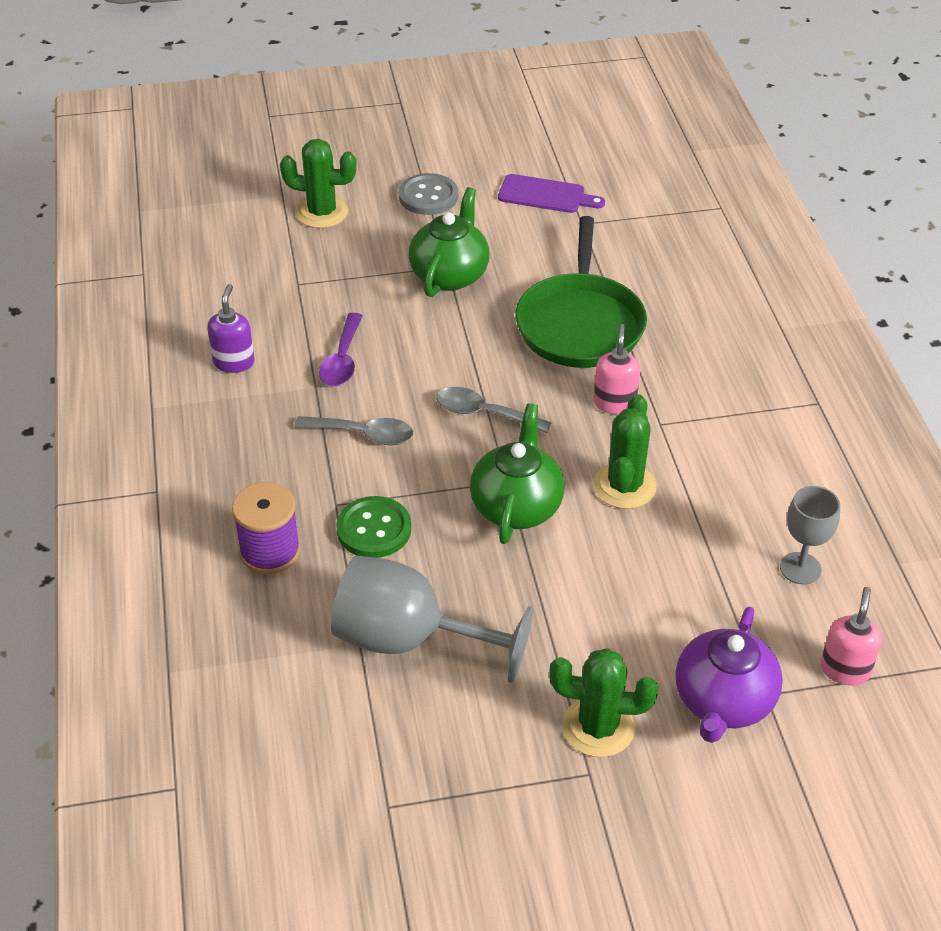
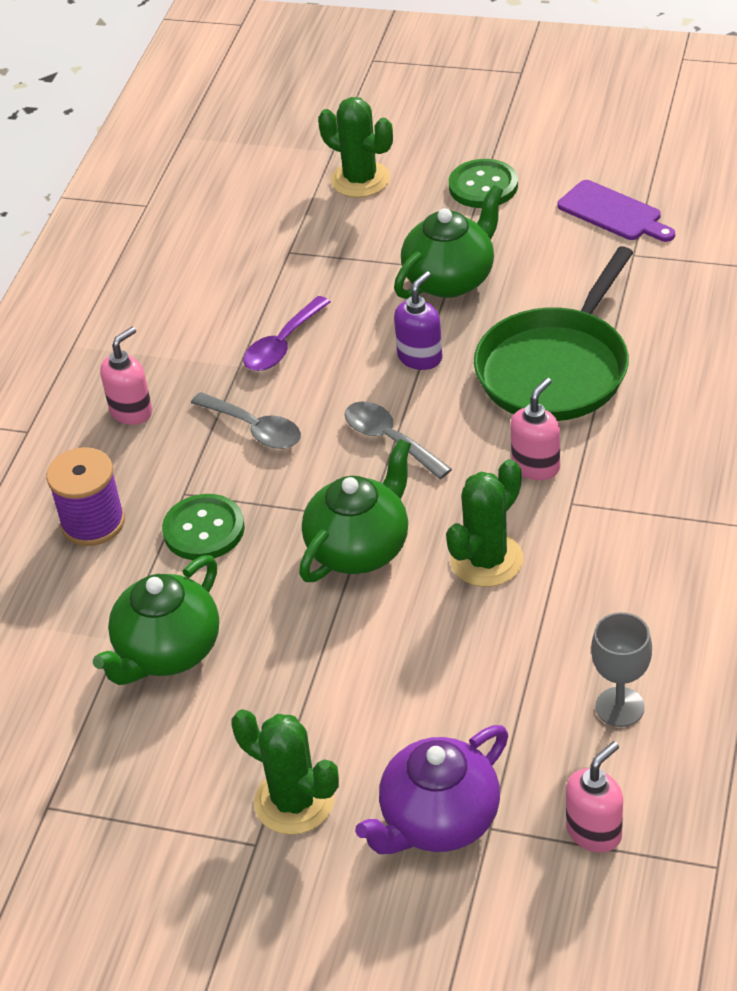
camera: 30 degrees right, 0 degrees up
purple soap dispenser [207,284,255,373] -> purple soap dispenser moved to [394,271,443,370]
grey goblet [331,555,533,683] -> green teapot [93,555,219,685]
grey button [399,173,458,215] -> green button [449,159,518,208]
none -> pink soap dispenser [100,327,152,425]

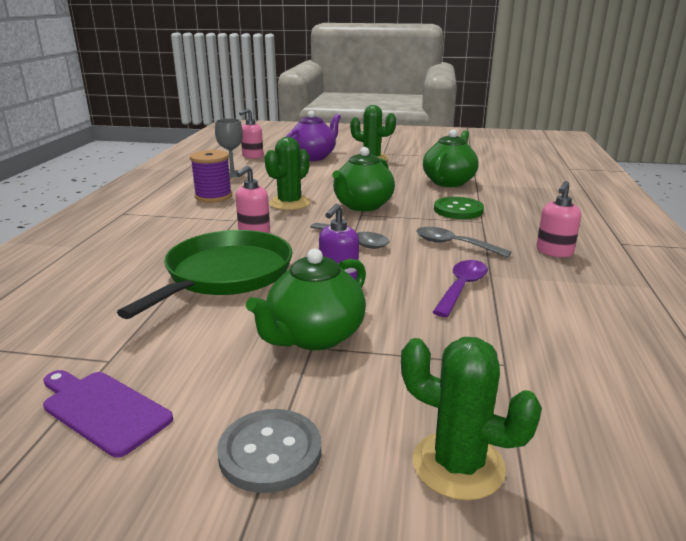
camera: 170 degrees right, 20 degrees down
purple spool [46,447,125,546] -> purple spool moved to [190,150,232,202]
green button [449,159,518,208] -> grey button [217,409,321,493]

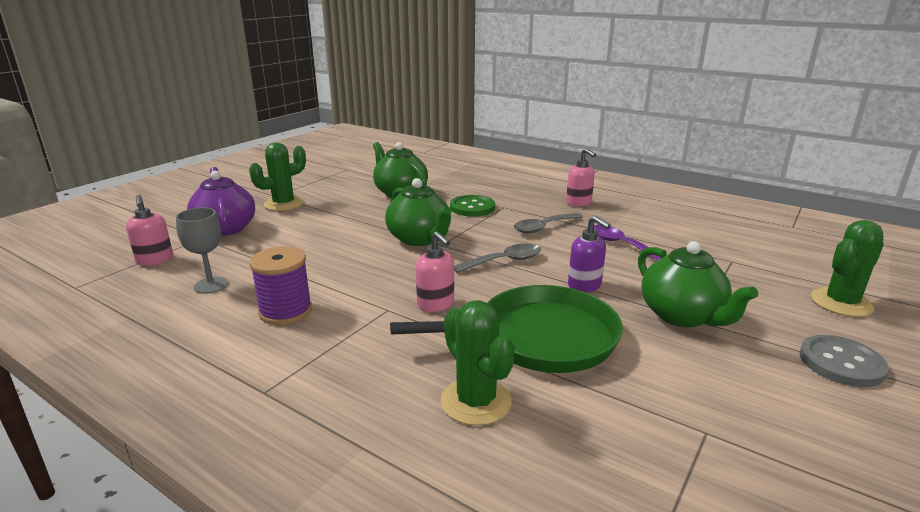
camera: 65 degrees left, 0 degrees up
purple cutting board [43,370,173,458] -> none
green pan [117,230,293,319] -> green pan turned 120 degrees clockwise [390,285,623,373]
green cactus [265,137,310,210] -> green cactus moved to [441,300,515,426]

